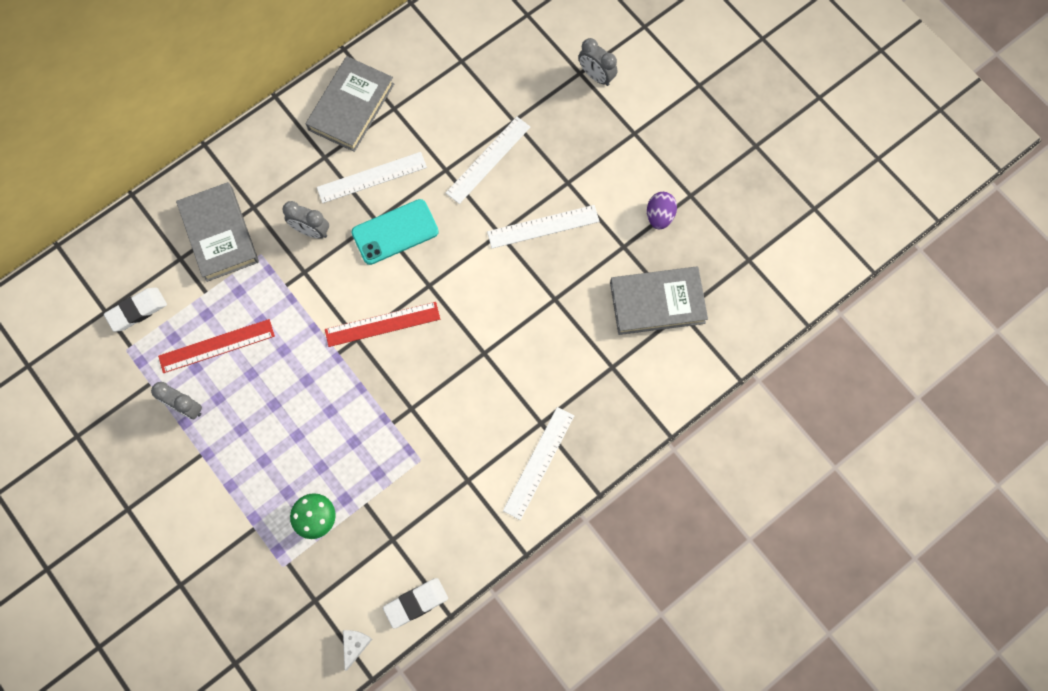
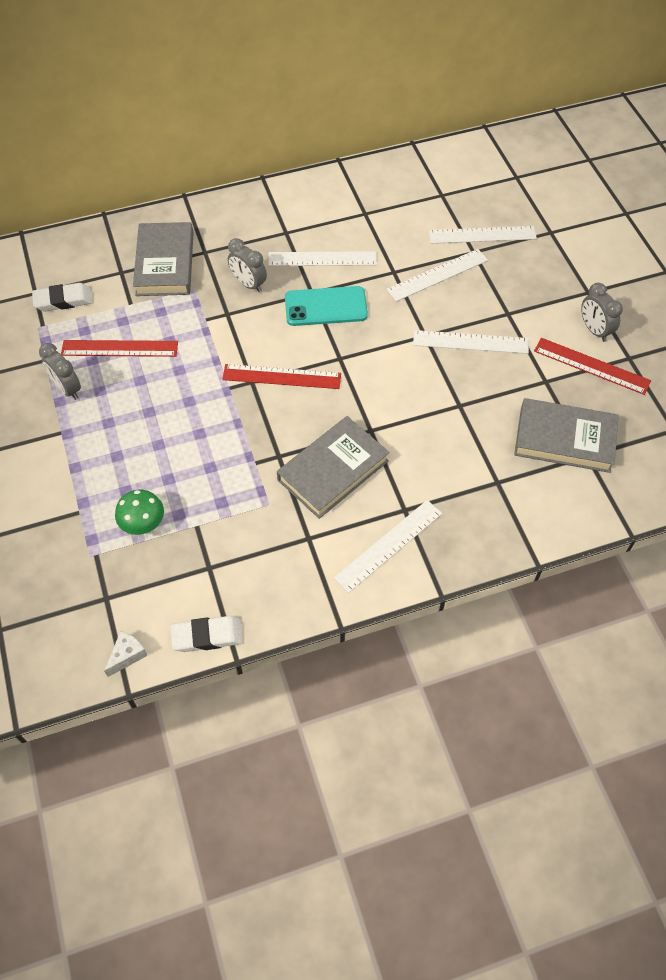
camera: 20 degrees right, 15 degrees down
grey book [306,56,394,152] -> grey book moved to [277,416,390,519]
grey clock [578,38,617,86] -> grey clock moved to [581,283,623,342]
purple egg [647,192,677,229] -> red ruler [534,338,651,395]
none -> white ruler [429,226,537,244]

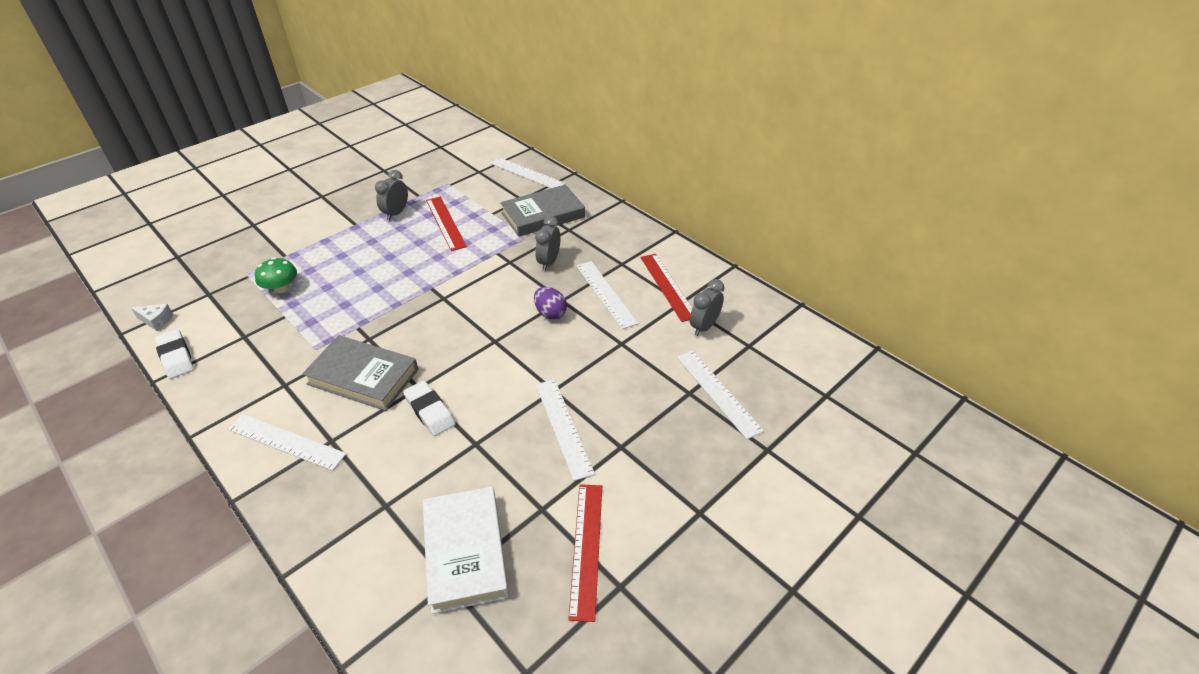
camera: 65 degrees right, 15 degrees down
white eraser [32,283,92,311] -> white eraser moved to [403,381,456,436]
red ruler [222,364,341,389] -> red ruler moved to [640,254,692,322]
turquoise phone [285,286,368,326] -> purple egg [534,287,567,320]
white ruler [386,249,488,302] -> white ruler moved to [490,157,565,188]
grey book [514,398,619,473] -> white book [423,486,509,614]
grey clock [581,283,623,342] -> grey clock moved to [690,279,724,336]

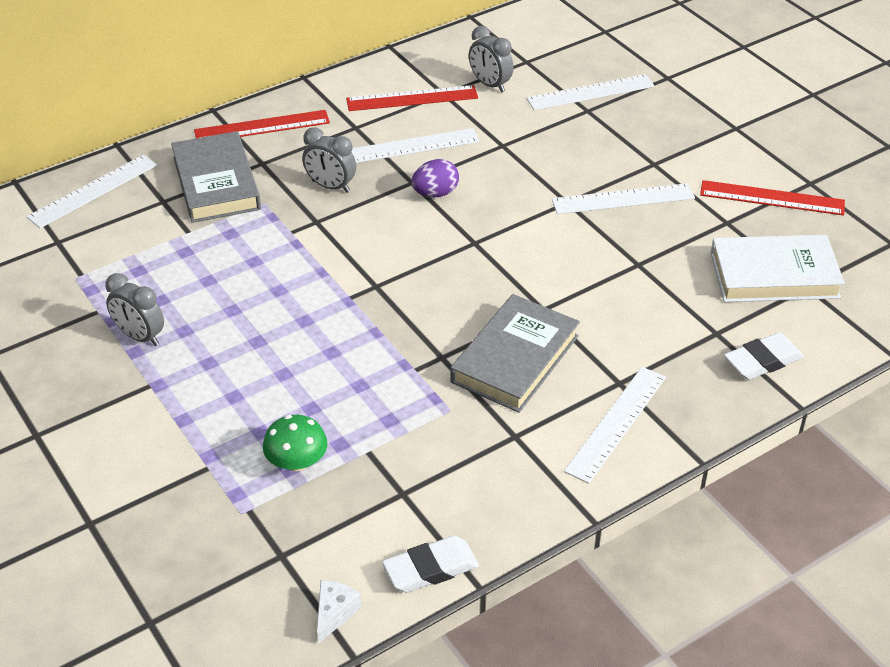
camera: 80 degrees left, 0 degrees up
white eraser [403,381,456,436] -> white eraser moved to [724,332,804,380]
red ruler [426,197,467,251] -> red ruler moved to [194,110,330,138]

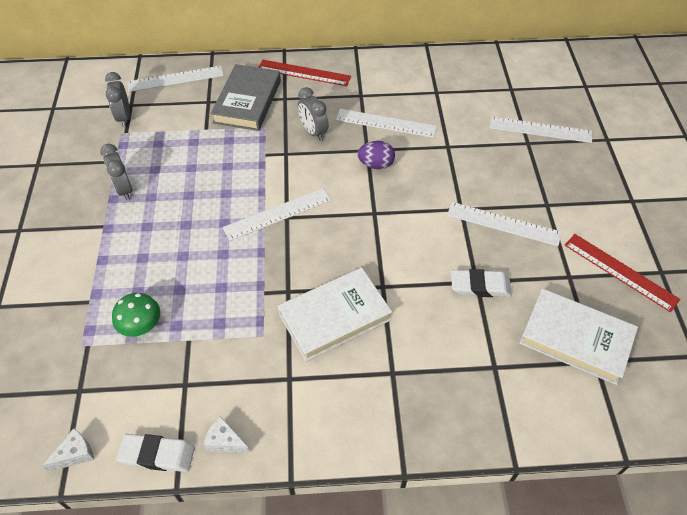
camera: 30 degrees right, 10 degrees up
red ruler [346,85,478,111] -> none
grey book [450,294,580,413] -> white book [278,268,392,362]
grey clock [469,26,514,93] -> grey clock moved to [105,72,130,127]
white ruler [564,367,666,484] -> white ruler moved to [223,188,331,241]
white eraser [724,332,804,380] -> white eraser moved to [451,269,512,297]
none -> white cheese [204,416,250,453]

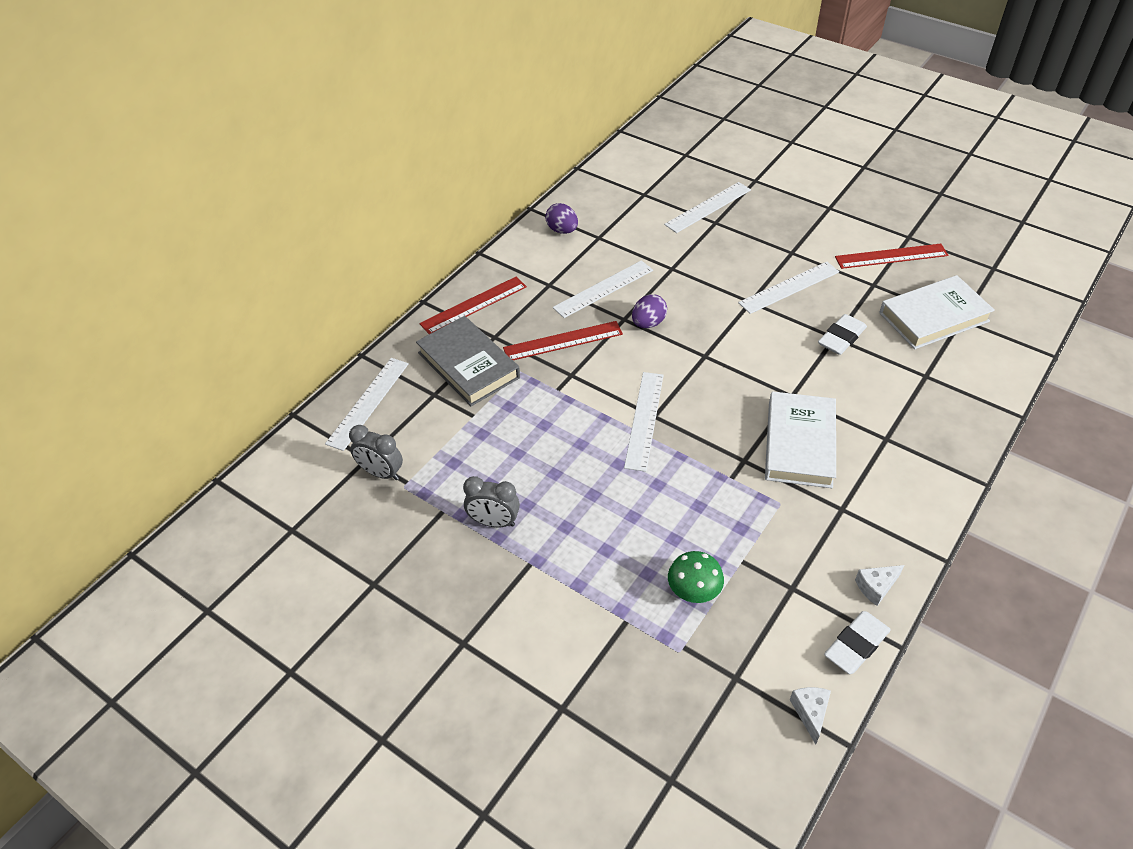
camera: 50 degrees left, 5 degrees down
grey clock [298,87,328,141] -> red ruler [503,321,623,360]
none -> purple egg [545,203,578,234]

